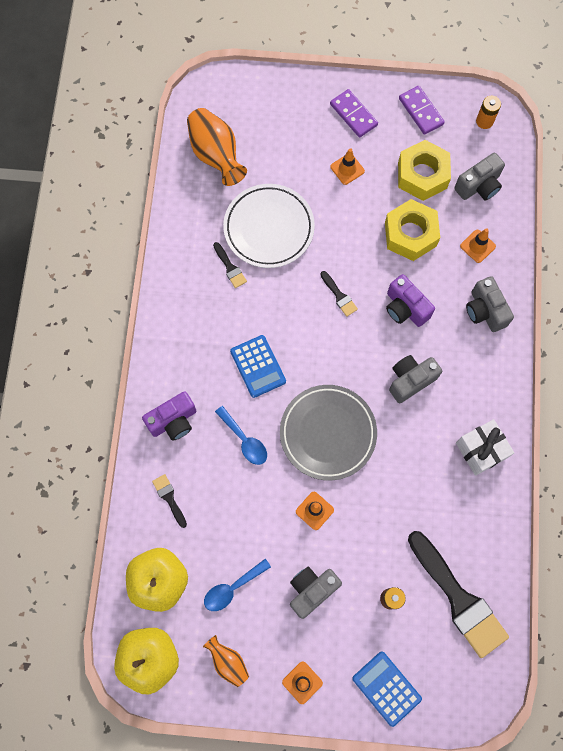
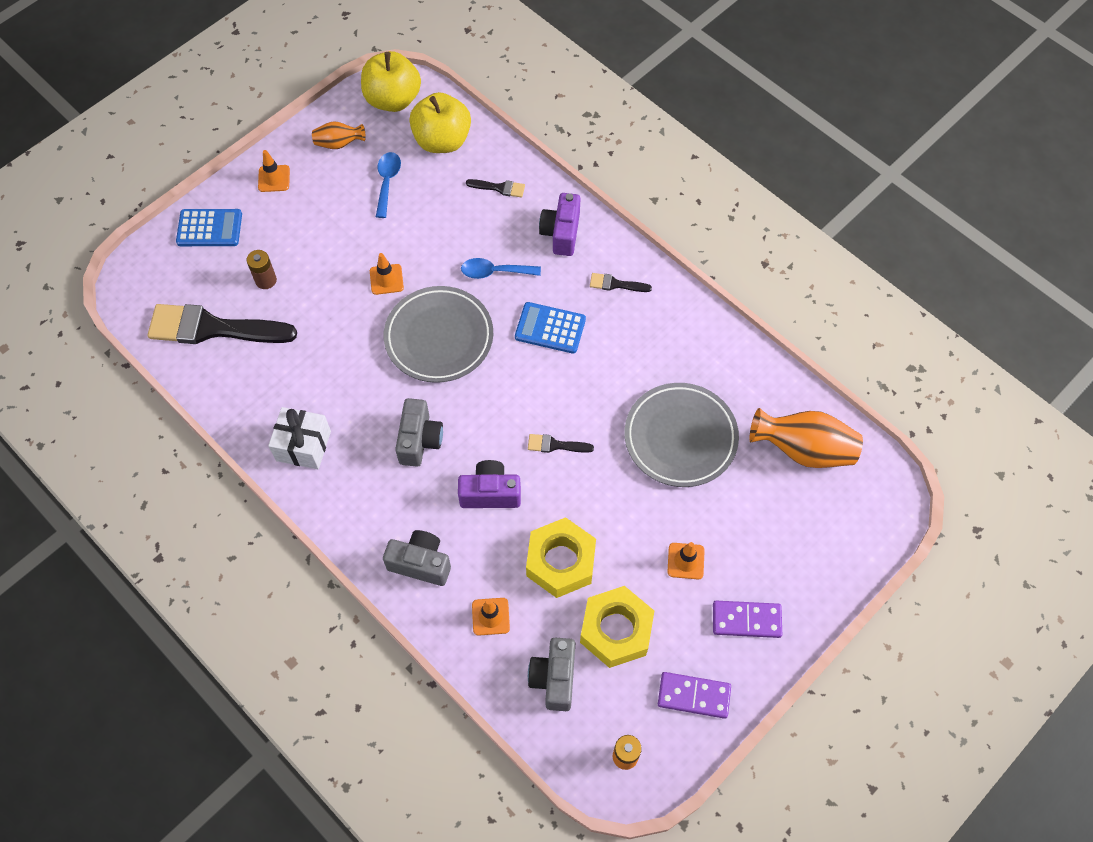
camera: 130 degrees right, 10 degrees down
black brush [213,242,247,288] -> black brush moved to [590,273,652,292]
white plate [223,184,315,268] -> grey plate [624,383,739,487]
grey camera [290,567,342,619] -> none

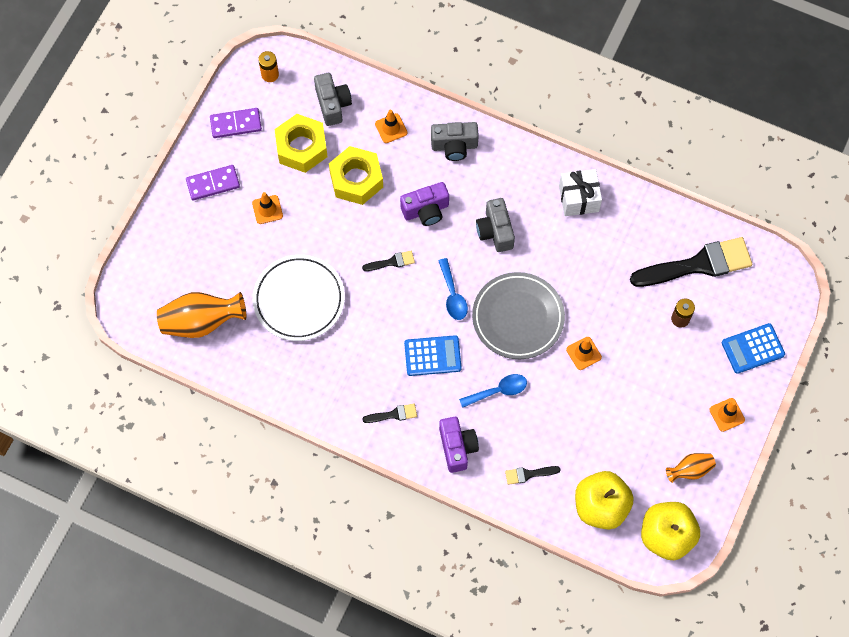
camera: 160 degrees right, 5 degrees up
blue spoon [376,152,401,218] -> blue spoon moved to [438,258,468,320]
grey plate [624,383,739,487] -> white plate [253,255,345,341]

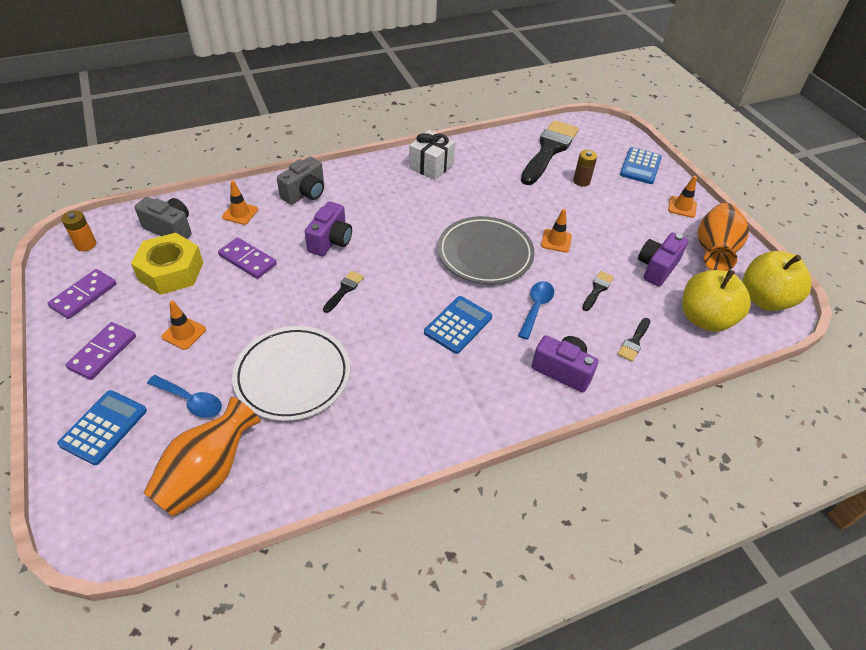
camera: 50 degrees left, 20 degrees down
yellow nut [329,146,383,205] -> purple domino [218,237,277,279]
black brush [363,404,417,423] -> black brush moved to [582,271,614,311]
blue spoon [438,258,468,320] -> blue spoon moved to [147,375,222,418]
grey camera [476,198,515,252] -> none
orange vase [666,453,716,483] -> orange vase [697,203,749,271], size x1.82
none -> blue calculator [57,390,147,465]
none -> purple camera [638,233,688,287]

